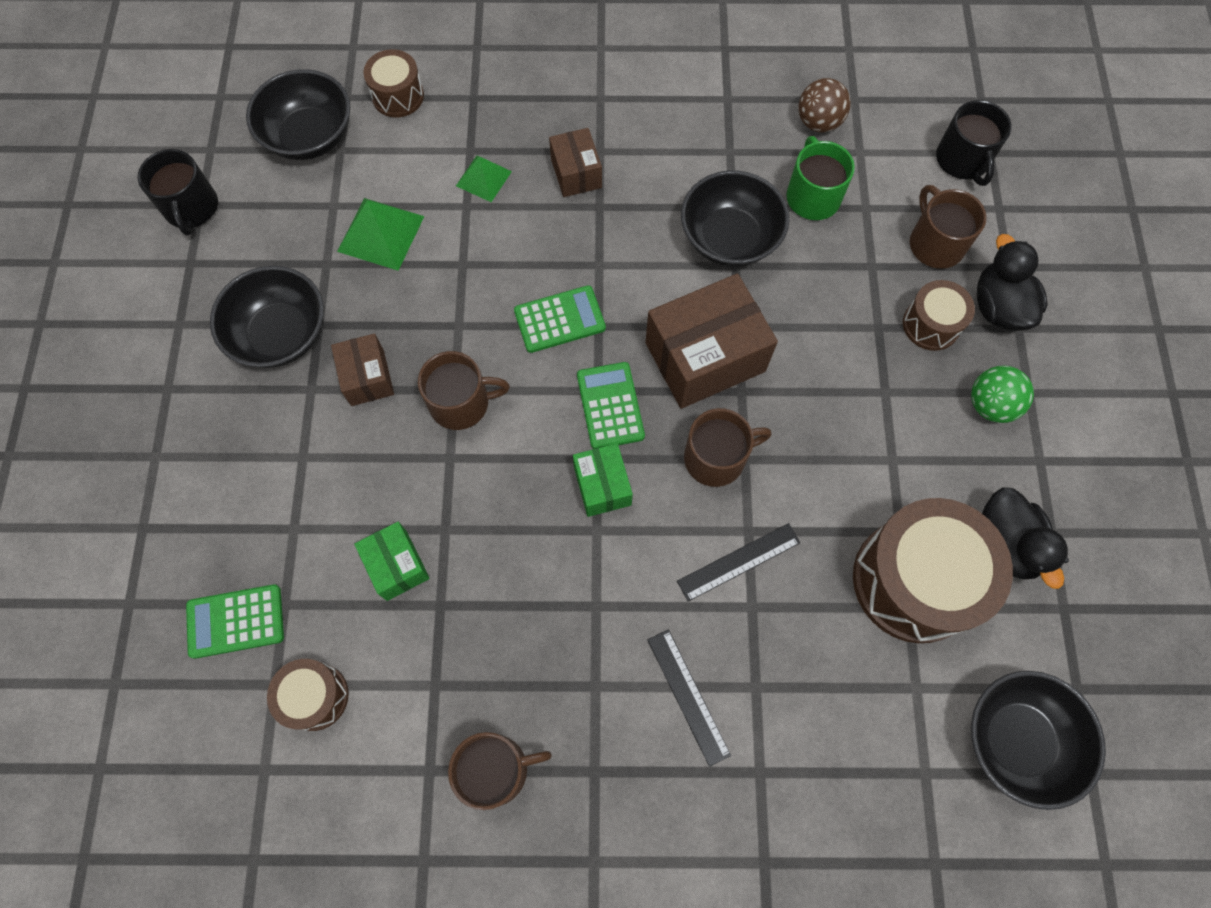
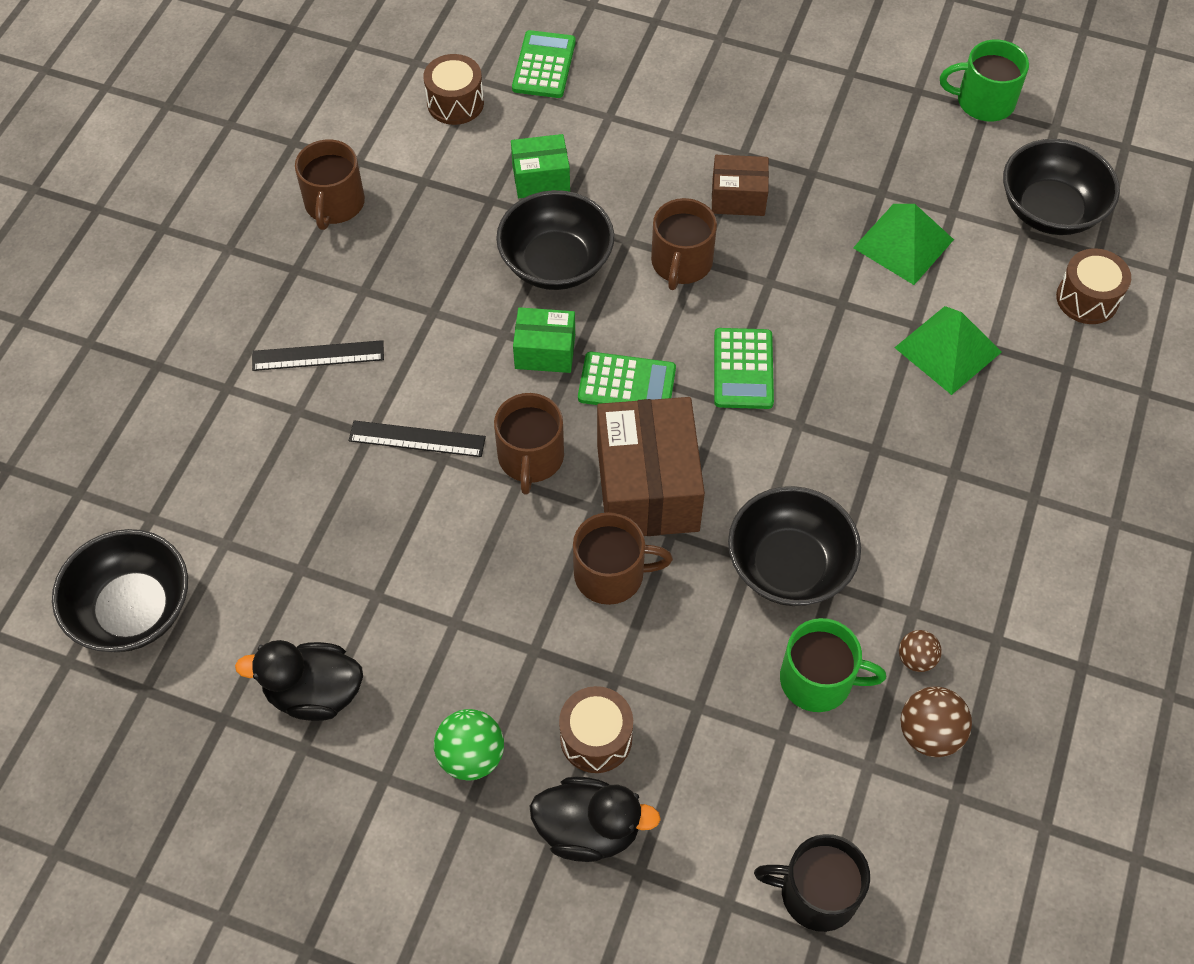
camera: 110 degrees right, 10 degrees down
black mug [138,149,218,235] -> green mug [940,40,1029,122]
black bowl [210,266,324,368] -> black bowl moved to [496,190,614,290]
green pyramid [456,156,512,202] -> green pyramid [894,306,1002,395], size x1.57
brown box [549,128,602,197] -> none
black ruler [677,523,800,602] -> black ruler turned 75 degrees counterclockwise [349,420,486,457]
brown drum [853,498,1013,643] -> none
brown mug [910,185,987,269] -> brown mug moved to [573,512,673,605]
none -> brown ball [899,630,942,672]

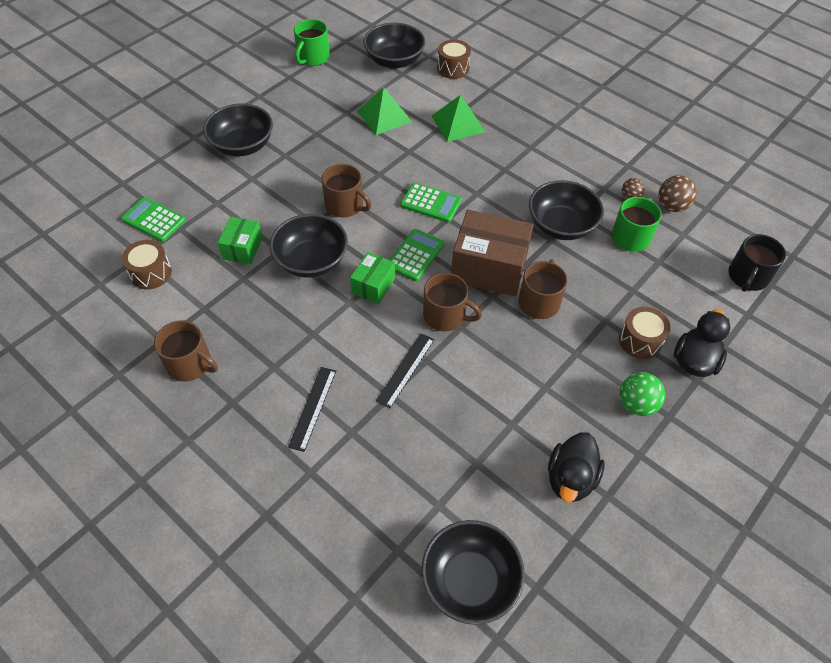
camera: 70 degrees left, 5 degrees down
brown box [712,155,769,216] -> none
none -> black bowl [203,103,273,156]

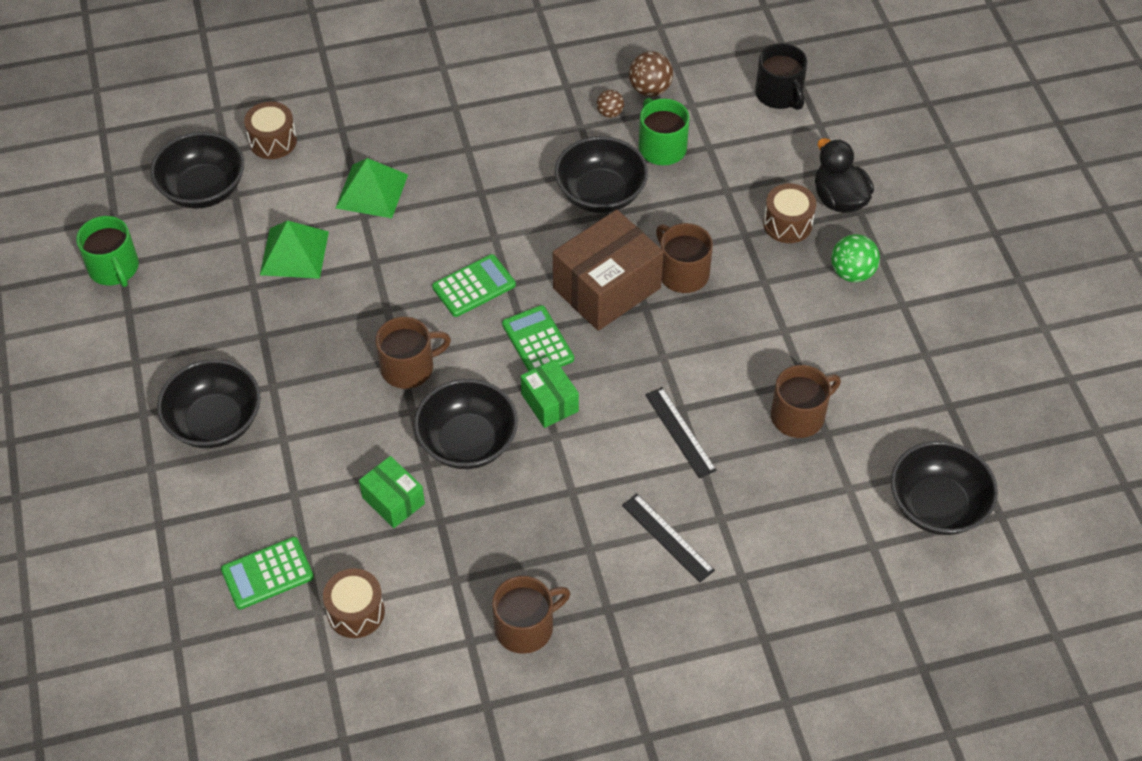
camera: 55 degrees left, 0 degrees up
brown mug [423,273,482,331] -> brown mug moved to [771,365,841,438]
black duck [548,432,605,502] -> none

